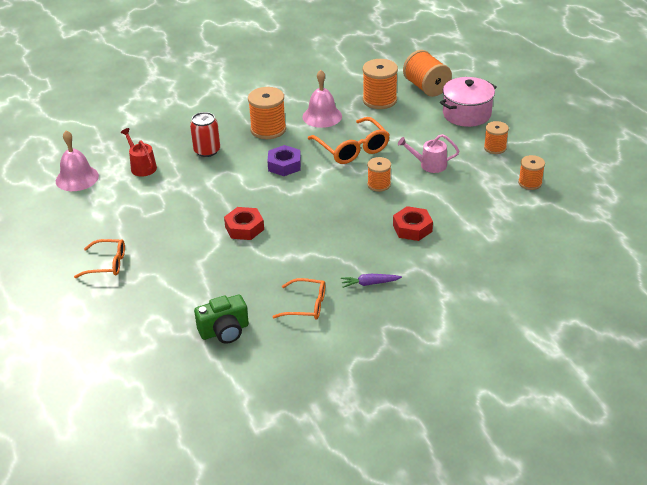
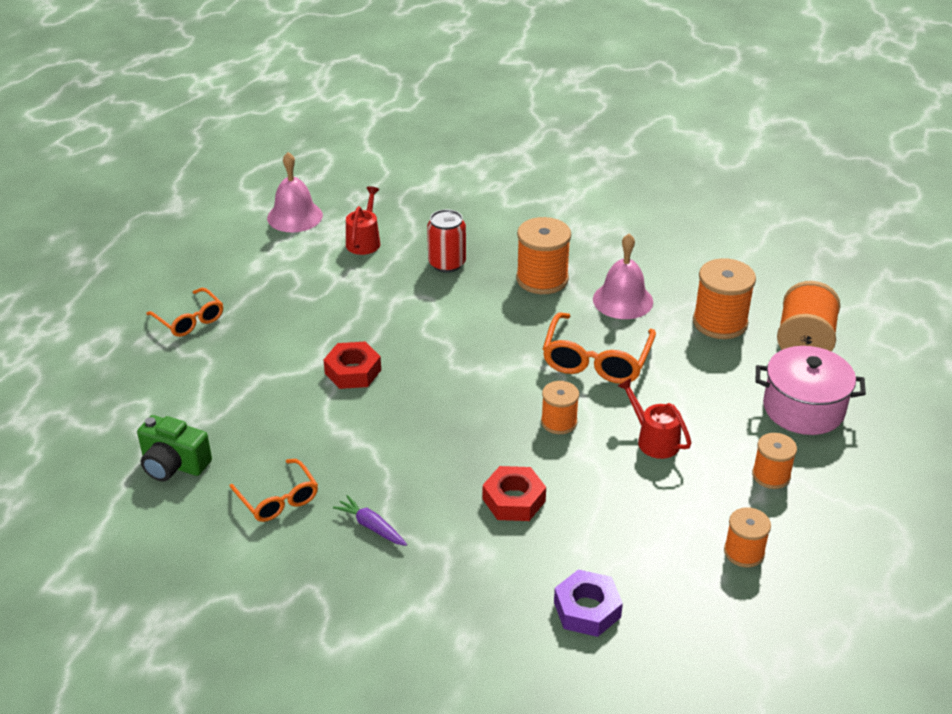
camera: 45 degrees right, 0 degrees up
purple nut [267,145,301,176] -> purple nut moved to [554,569,623,637]
pink watering can [398,134,459,173] -> red watering can [618,378,692,459]

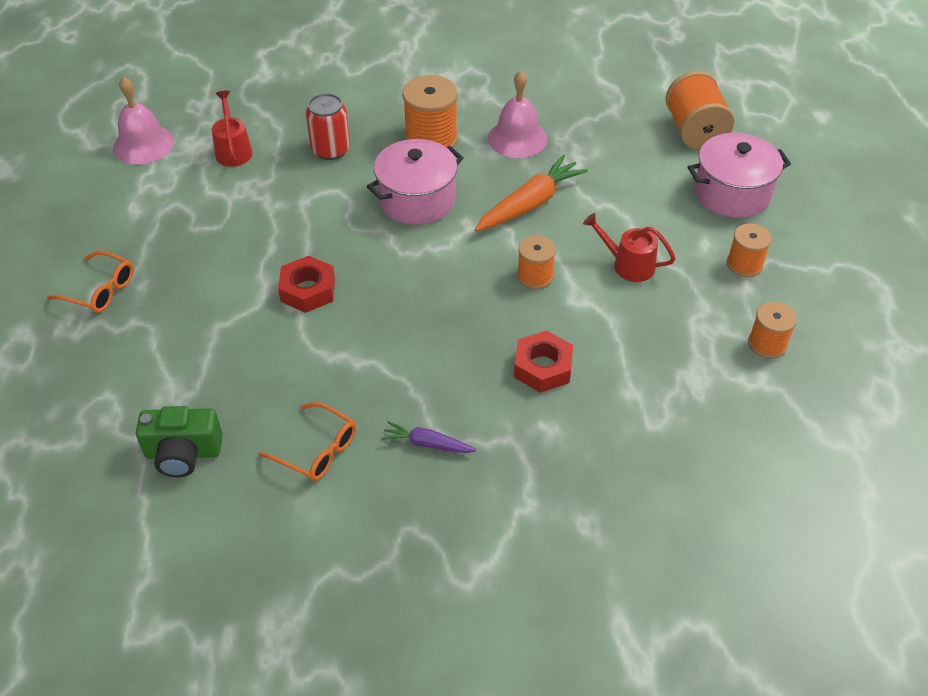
camera: 25 degrees left, 10 degrees up
orange glasses [543,312,656,384] -> orange carrot [475,154,588,232]
purple nut [554,569,623,637] -> none
orange spool [693,258,756,339] -> none
none -> pink pot [367,139,464,225]

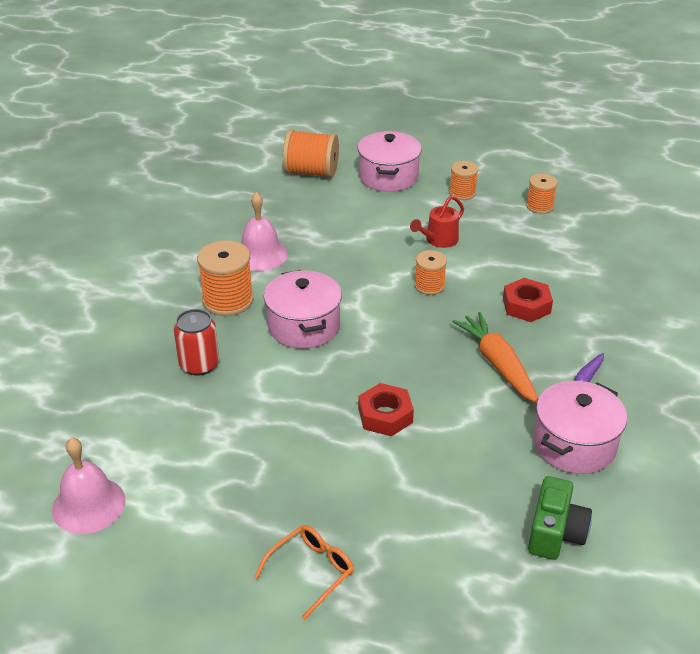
camera: 70 degrees left, 10 degrees down
red watering can [212,91,253,167] -> none
orange glasses [258,402,356,481] -> pink pot [534,381,627,474]
orange carrot [475,154,588,232] -> orange carrot moved to [452,312,538,404]

